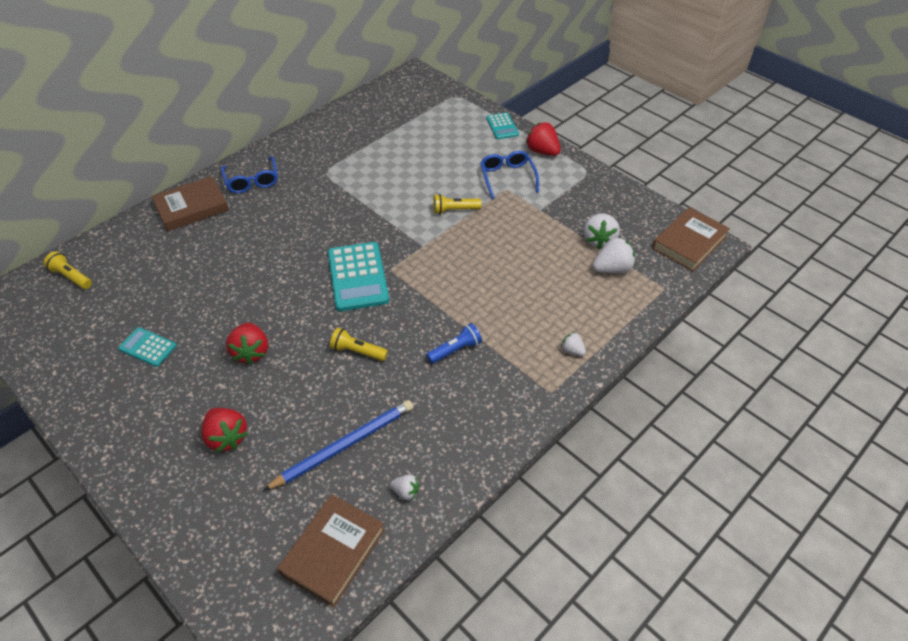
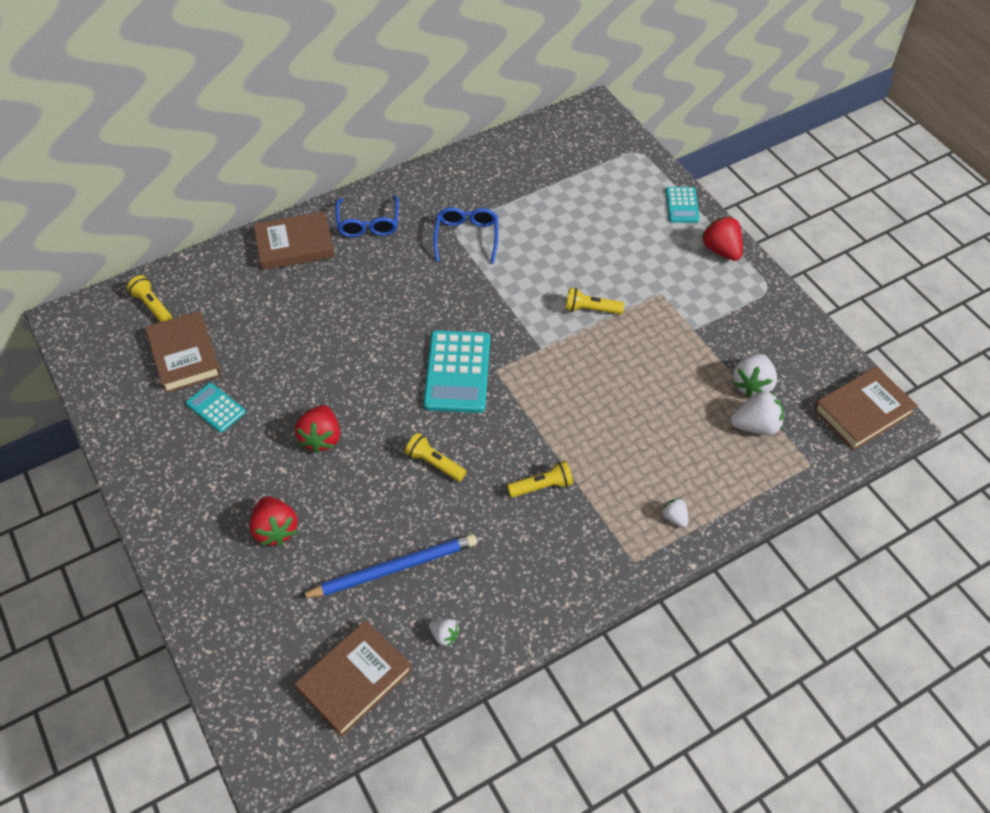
camera: 15 degrees right, 5 degrees up
blue flashlight [426,323,482,364] -> yellow flashlight [507,460,573,497]
blue glasses [480,151,539,199] -> blue glasses moved to [433,207,498,264]
none -> brown book [145,311,222,393]

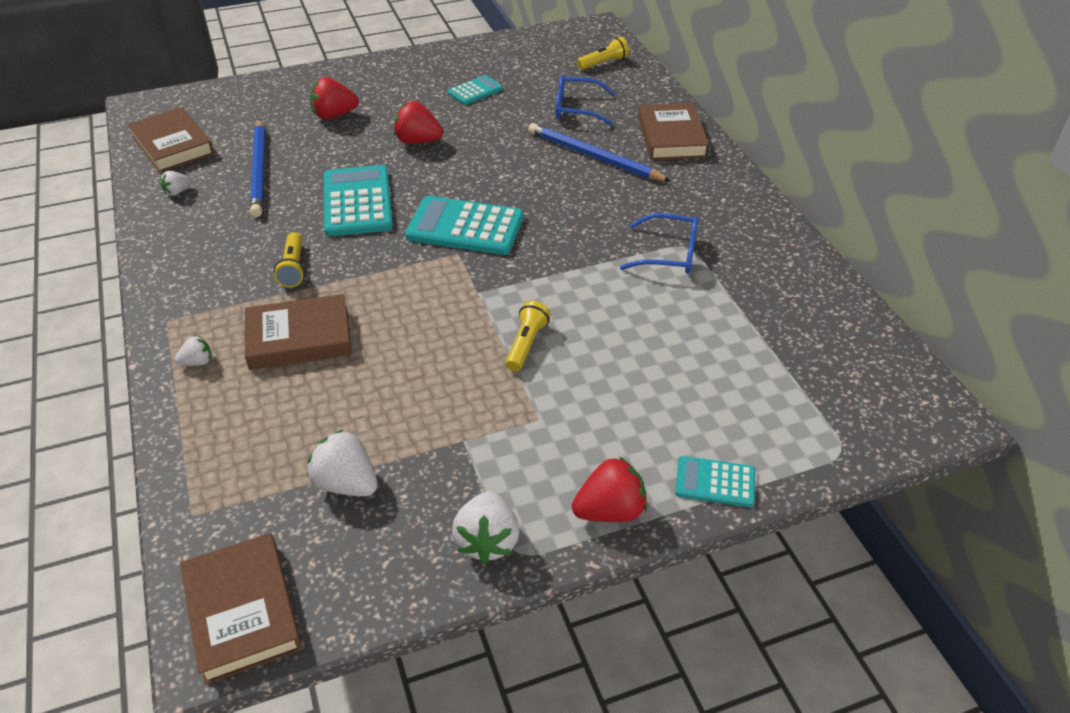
camera: 100 degrees right, 10 degrees down
brown book [145,311,222,393] -> brown book moved to [245,294,352,370]
blue glasses [335,196,399,237] -> blue glasses moved to [556,75,615,126]
yellow flashlight [405,433,466,482] -> turquoise calculator [324,165,393,236]
white strawberry [731,391,784,435] -> white strawberry moved to [452,491,519,564]
none -> blue pencil [528,123,671,181]

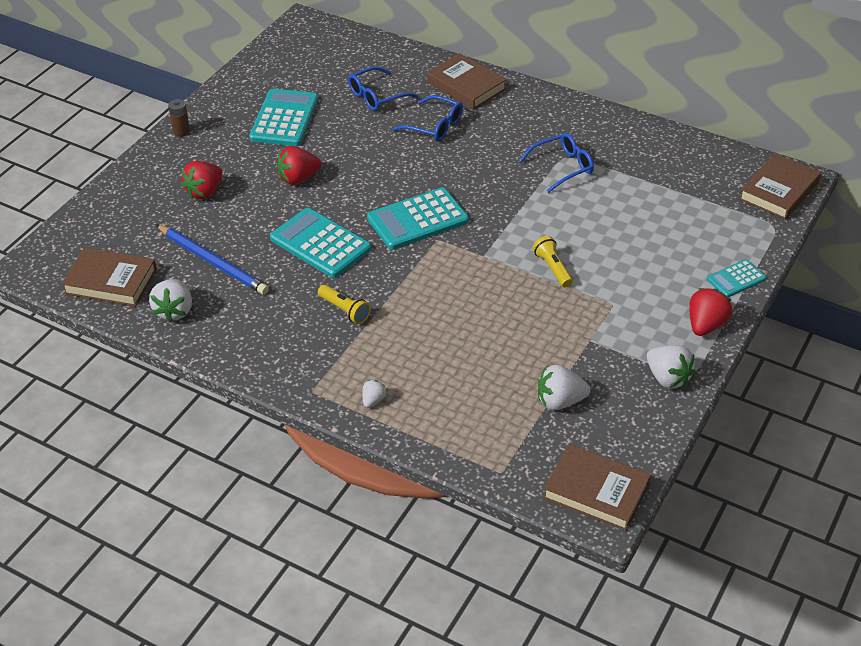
camera: 40 degrees left, 0 degrees up
white strawberry [160,171,190,196] -> white strawberry [149,279,192,322], size x1.82
brown book [245,294,352,370] -> brown book moved to [739,153,821,220]
turquoise calculator [447,75,503,105] -> turquoise calculator [249,89,318,146], size x1.82
blue pencil [528,123,671,181] -> blue glasses [393,95,463,142]
yellow flashlight [577,37,629,70] -> none
none -> brown battery [168,99,190,137]

